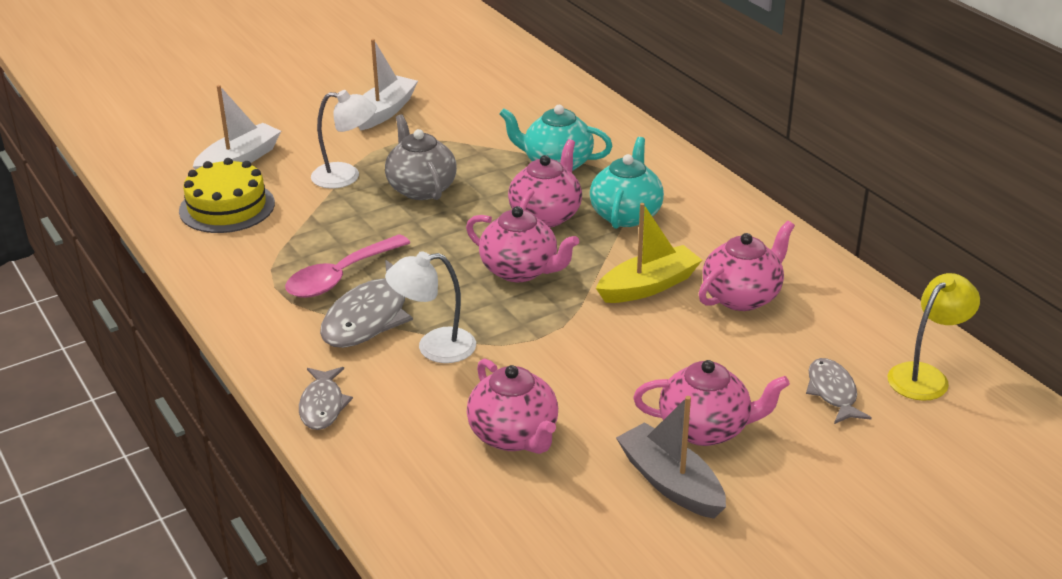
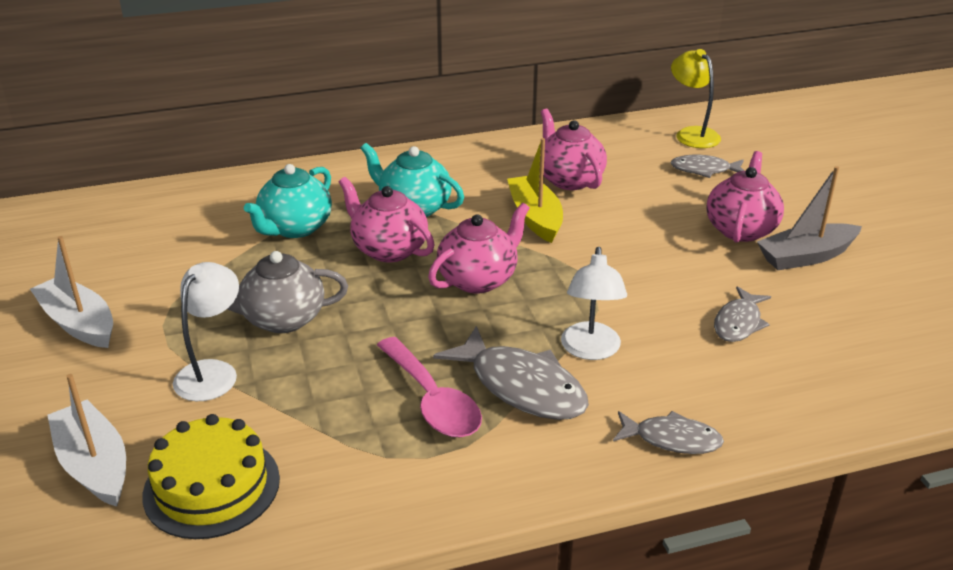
camera: 75 degrees left, 0 degrees up
pink teapot [467,358,558,454] -> grey fish [714,286,771,342]

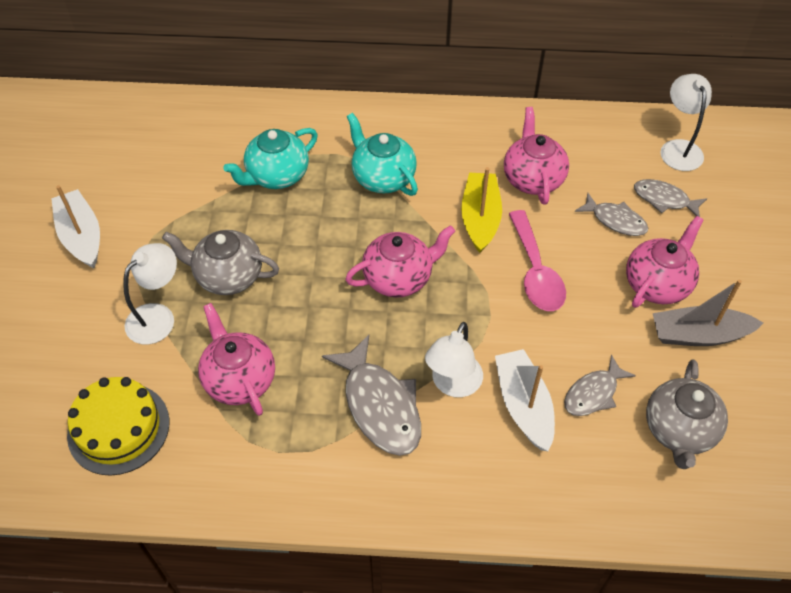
camera: 20 degrees right, 20 degrees up
white boat [47,374,126,507] -> white boat moved to [495,349,555,451]
pink teapot [339,177,435,262] -> pink teapot moved to [198,303,275,416]
pink spoon [377,337,482,437] -> pink spoon moved to [509,210,566,311]
grey fish [613,411,724,454] -> grey fish moved to [575,193,648,236]
yellow lamp [671,49,721,148] -> white lamp [660,74,712,171]
none -> grey teapot [646,359,728,469]

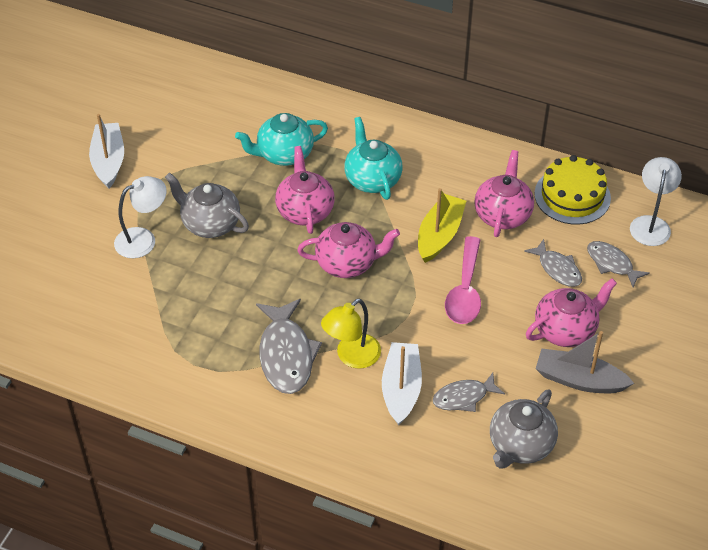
camera: 20 degrees right, 5 degrees down
yellow cake [67,377,169,475] -> yellow cake moved to [534,155,611,225]
pink teapot [198,303,275,416] -> pink teapot moved to [275,146,335,234]
white lamp [425,322,483,397] -> yellow lamp [321,298,381,369]

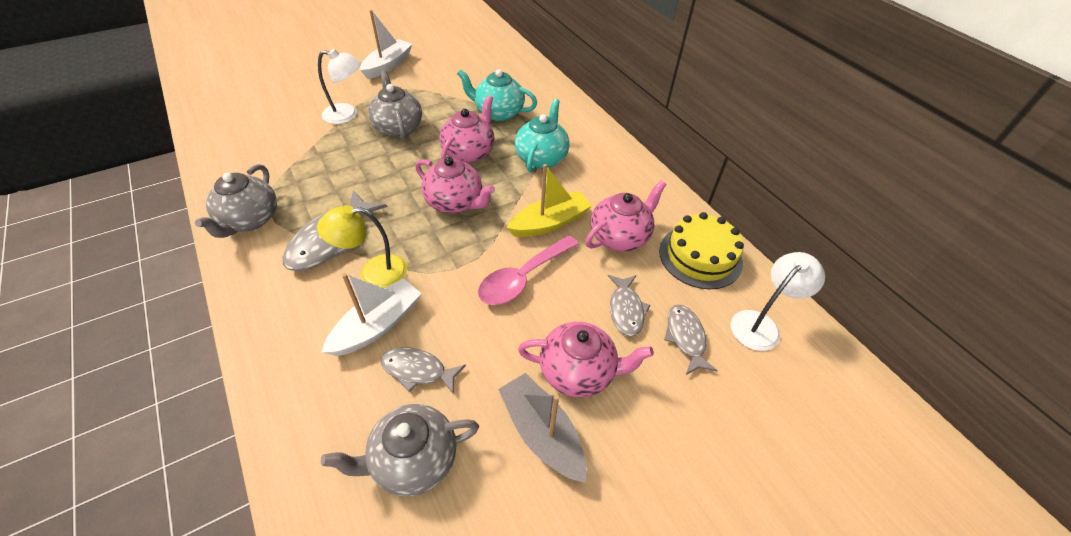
camera: 35 degrees right, 0 degrees up
none -> grey teapot [195,164,277,238]

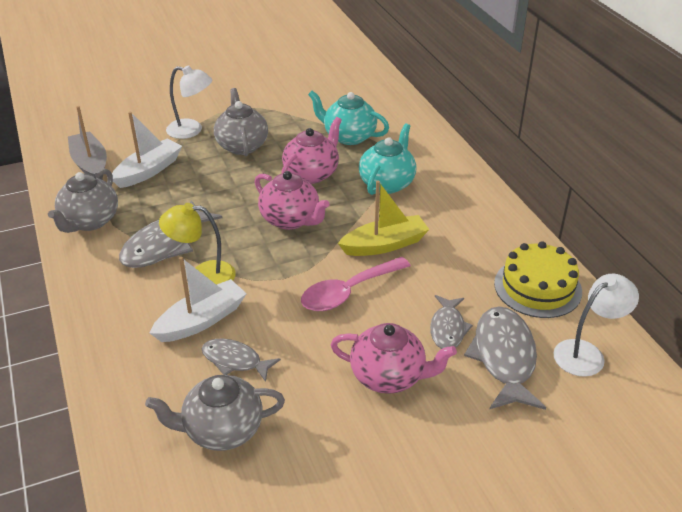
camera: 10 degrees right, 10 degrees down
white boat [360,10,412,79] -> white boat moved to [112,112,182,188]
grey boat [498,373,586,483] -> grey boat moved to [68,106,107,180]
pink teapot [585,180,667,252] -> none
grey fish [664,304,718,375] -> grey fish [464,306,546,410], size x1.66

